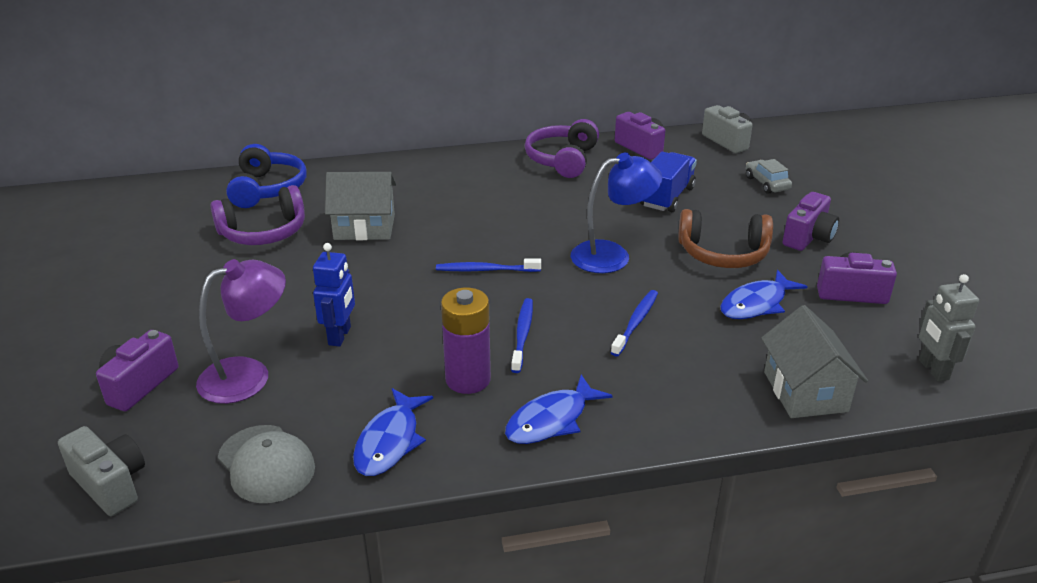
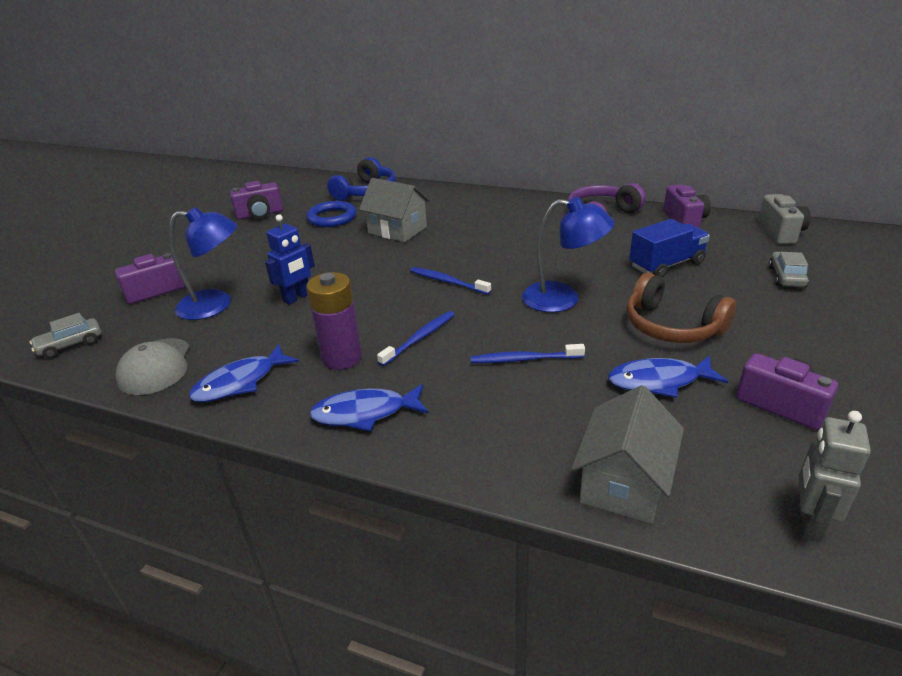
camera: 35 degrees right, 0 degrees up
grey camera [58,426,145,516] -> grey car [30,313,101,358]
purple lamp [196,259,286,404] -> blue lamp [169,207,237,320]
purple headphones [210,185,305,245] -> blue ring [306,201,356,227]
blue toothbrush [611,290,658,356] -> blue toothbrush turned 150 degrees counterclockwise [470,344,585,363]
purple camera [783,192,839,251] -> purple camera moved to [230,181,283,219]

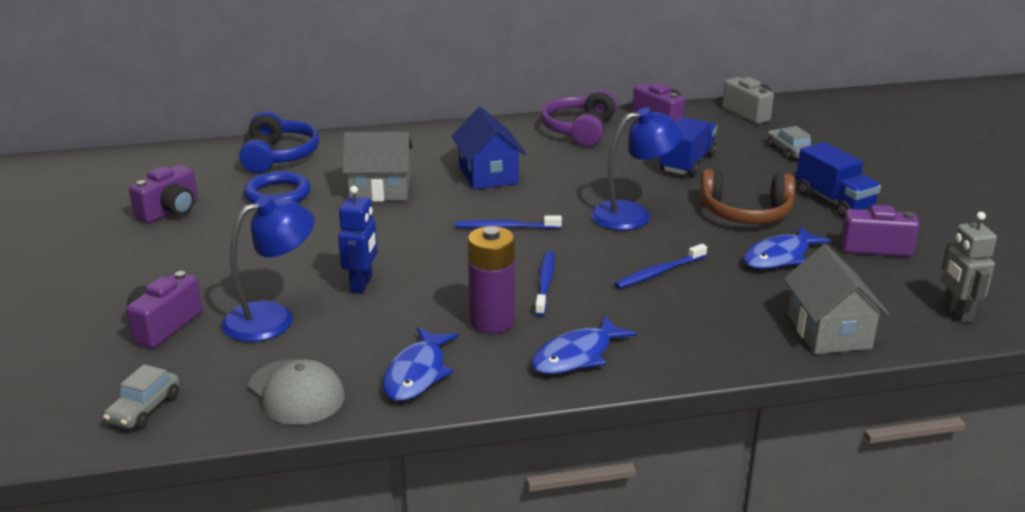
camera: 35 degrees left, 5 degrees down
none -> blue house [452,107,526,190]
none -> blue truck [796,142,881,218]

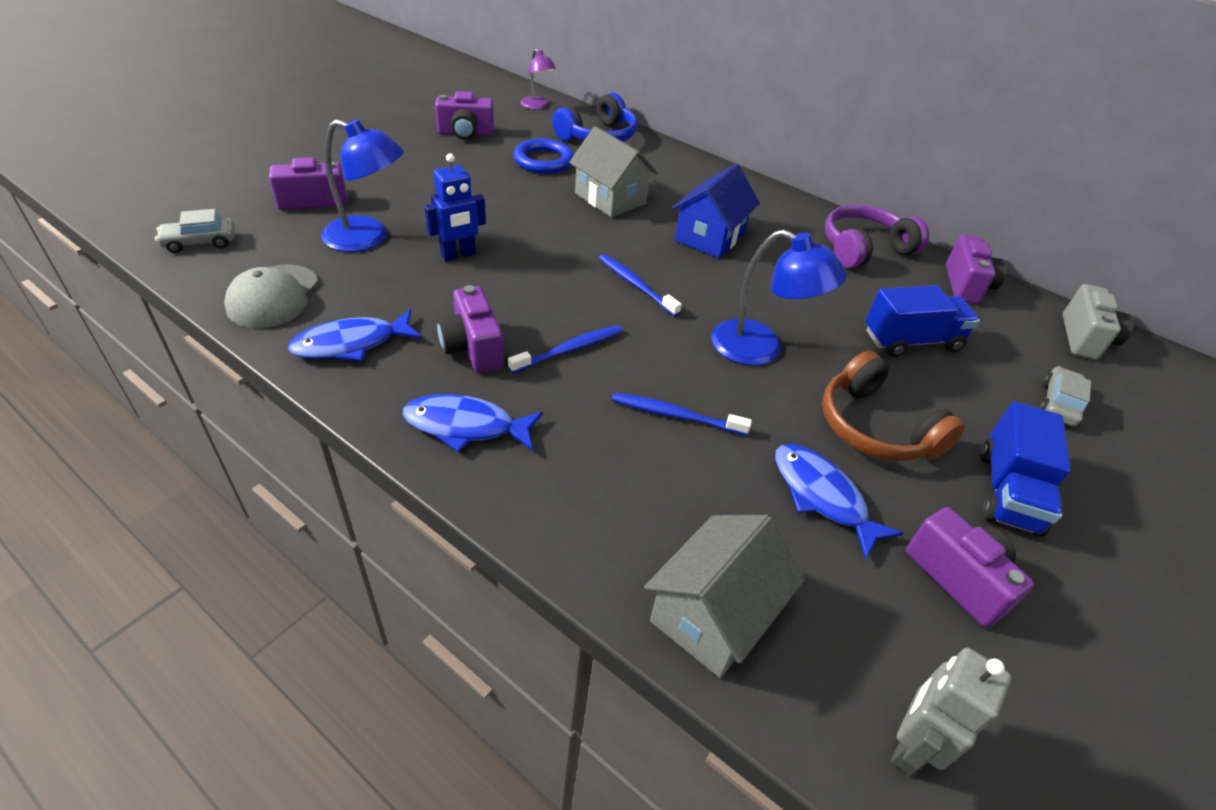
camera: 45 degrees right, 15 degrees up
purple battery [468,226,515,334] -> purple camera [437,285,504,373]
blue fish [743,226,831,269] -> blue fish turned 45 degrees clockwise [775,444,903,560]
none -> purple lamp [520,48,556,109]

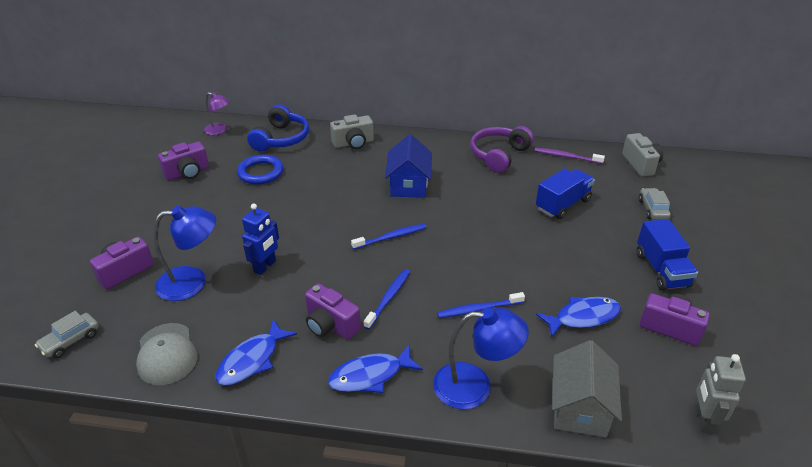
camera: 25 degrees left, 5 degrees down
grey house [569,126,658,217] -> none
blue toothbrush [599,254,682,316] -> blue toothbrush turned 135 degrees clockwise [351,224,427,249]
blue lamp [711,229,847,365] -> blue lamp moved to [433,307,529,409]
blue fish [775,444,903,560] -> blue fish turned 135 degrees clockwise [536,297,621,338]
brown headphones [822,350,965,461] -> none
purple camera [946,234,1008,304] -> purple toothbrush [535,148,605,164]
none -> grey camera [330,114,374,149]

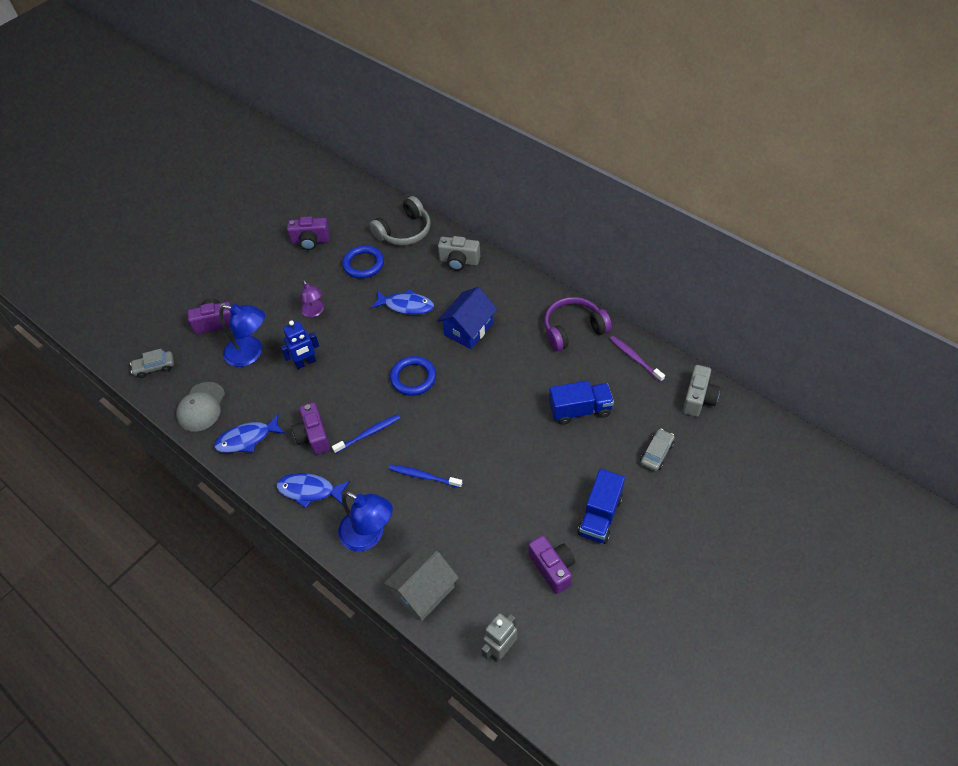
camera: 35 degrees right, 15 degrees up
purple lamp [204,92,230,135] -> purple lamp moved to [301,280,324,317]
blue headphones [247,104,309,152] -> grey headphones [369,196,431,246]
blue toothbrush [351,224,427,249] -> blue ring [390,356,436,396]
blue fish [536,297,621,338] -> blue fish moved to [370,289,434,315]

